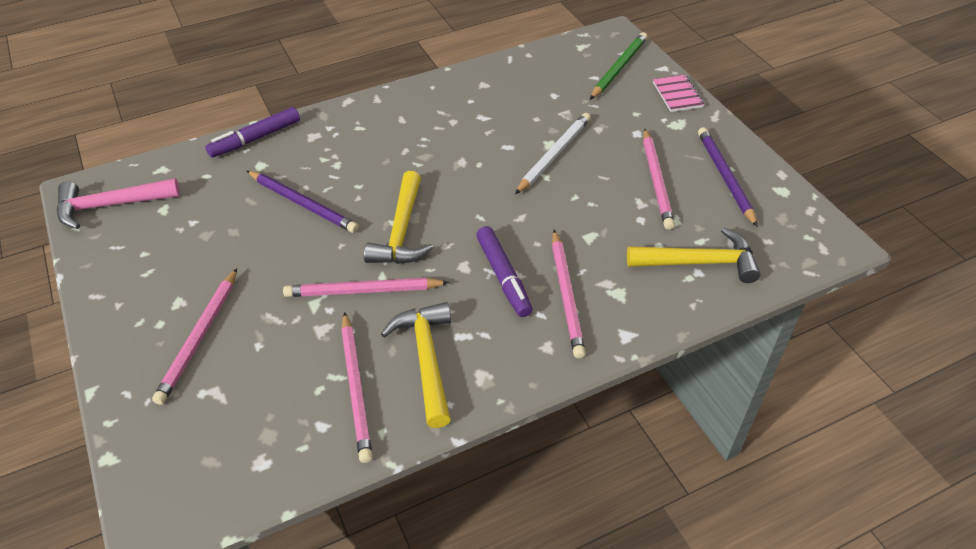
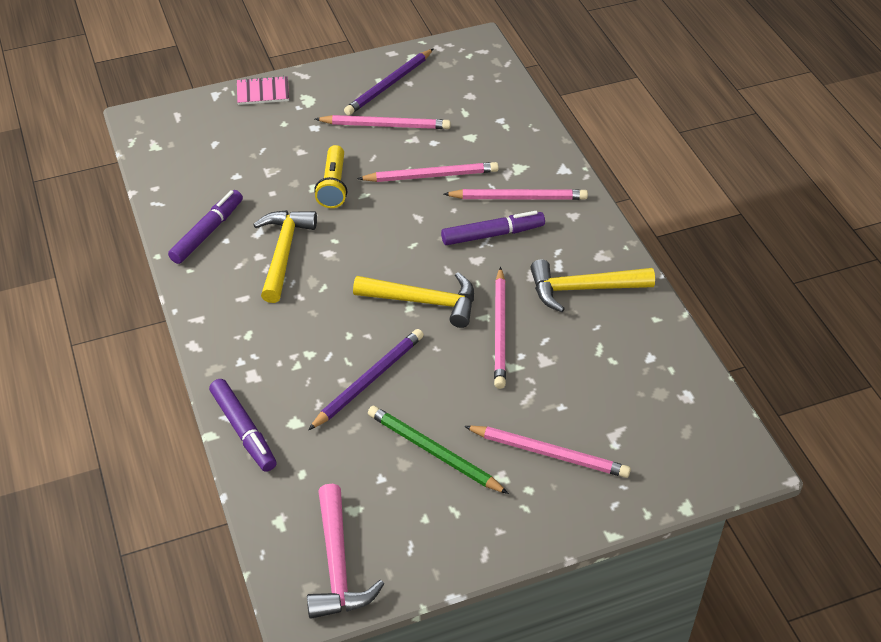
camera: 85 degrees left, 0 degrees up
pink pencil [341,312,373,463] -> pink pencil moved to [357,162,499,182]
white pencil [515,113,591,194] -> yellow flashlight [314,145,347,208]
green pencil [590,32,648,100] -> green pencil moved to [368,406,509,494]
yellow hammer [627,228,761,283] -> yellow hammer moved to [253,210,317,303]
purple pencil [698,127,758,227] -> purple pencil turned 45 degrees counterclockwise [344,49,433,115]
none -> purple marker [168,190,243,264]

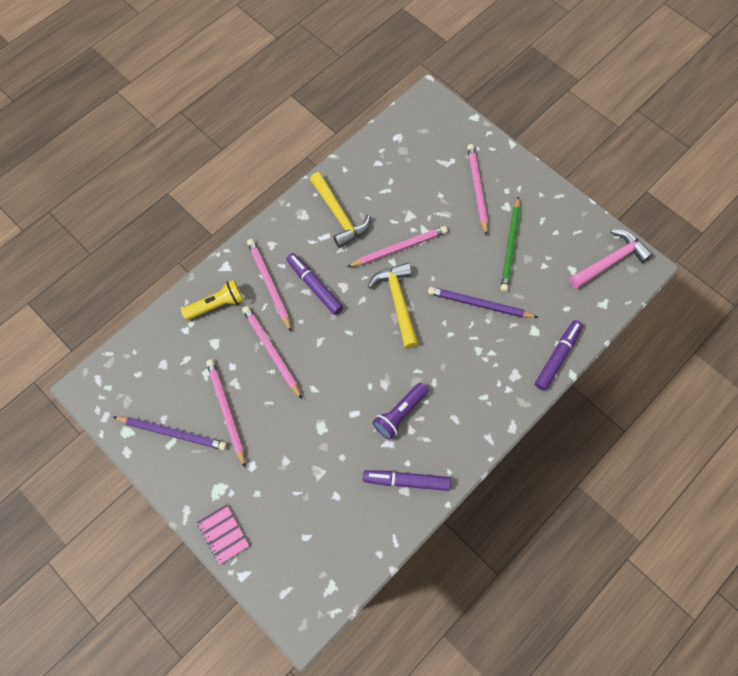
camera: 115 degrees left, 20 degrees up
yellow hammer [253,210,317,303] -> purple flashlight [373,383,428,440]
yellow flashlight [314,145,347,208] -> yellow flashlight moved to [181,280,244,320]

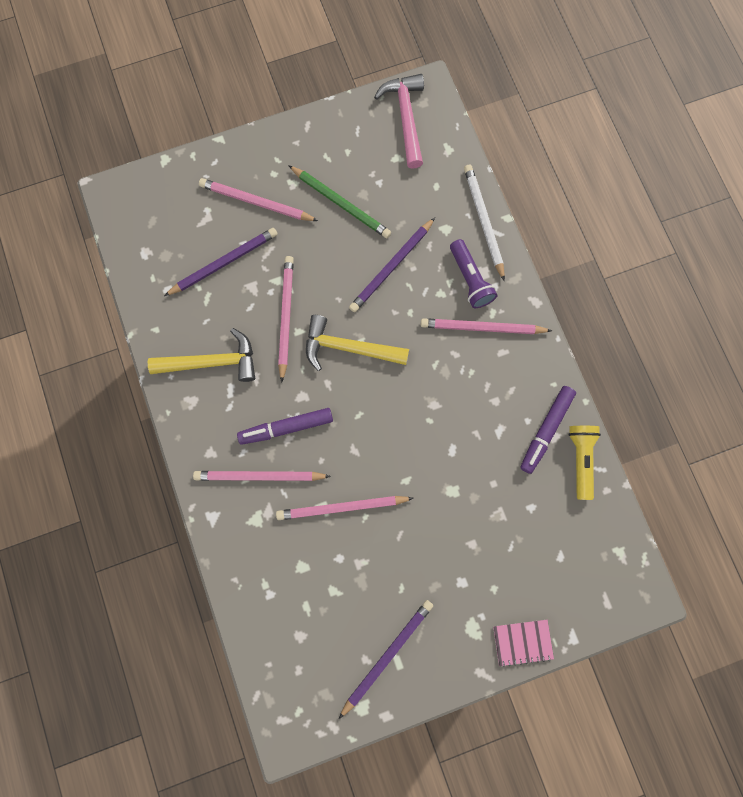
camera: 65 degrees left, 10 degrees up
yellow flashlight [181,280,244,320] -> yellow flashlight moved to [568,426,601,500]
pink pencil [206,359,245,467] -> pink pencil moved to [421,318,552,334]
purple flashlight [373,383,428,440] -> purple flashlight moved to [450,239,498,308]
purple marker [535,320,583,391] -> white pencil [464,165,505,281]
none -> purple pencil [164,228,278,296]

